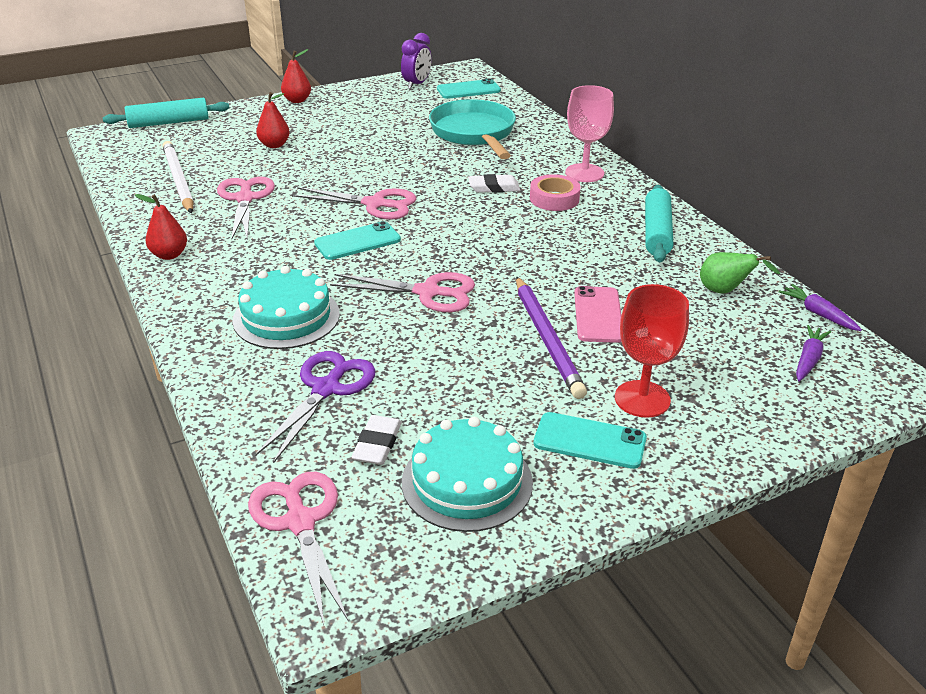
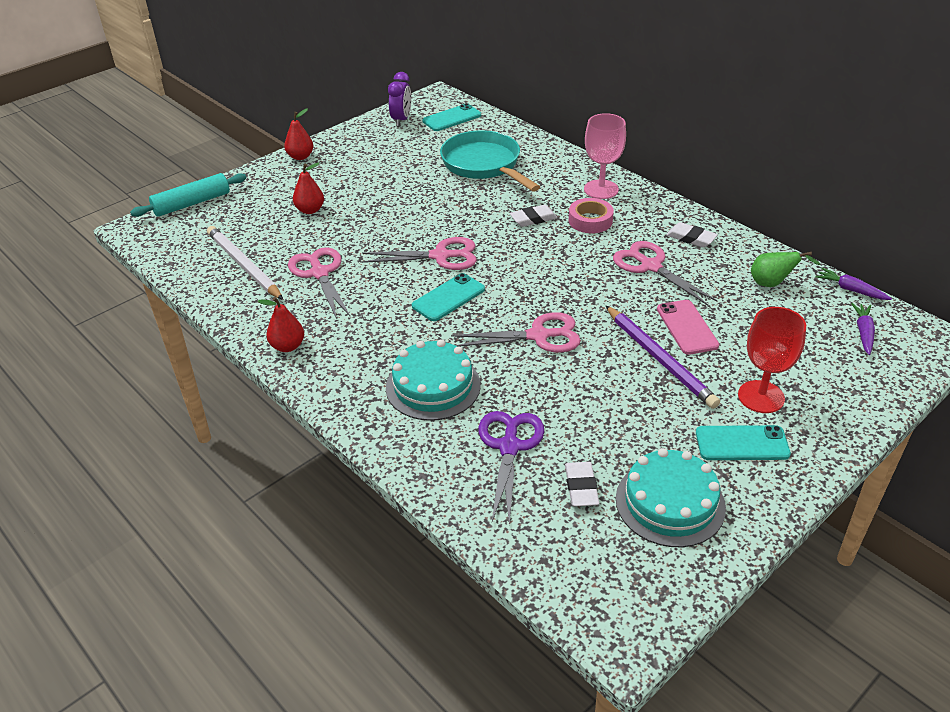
camera: 15 degrees left, 5 degrees up
pink scissors [248,472,348,625] -> pink scissors moved to [613,241,718,306]
turquoise rolling pin [645,185,673,263] -> white eraser [666,222,718,248]

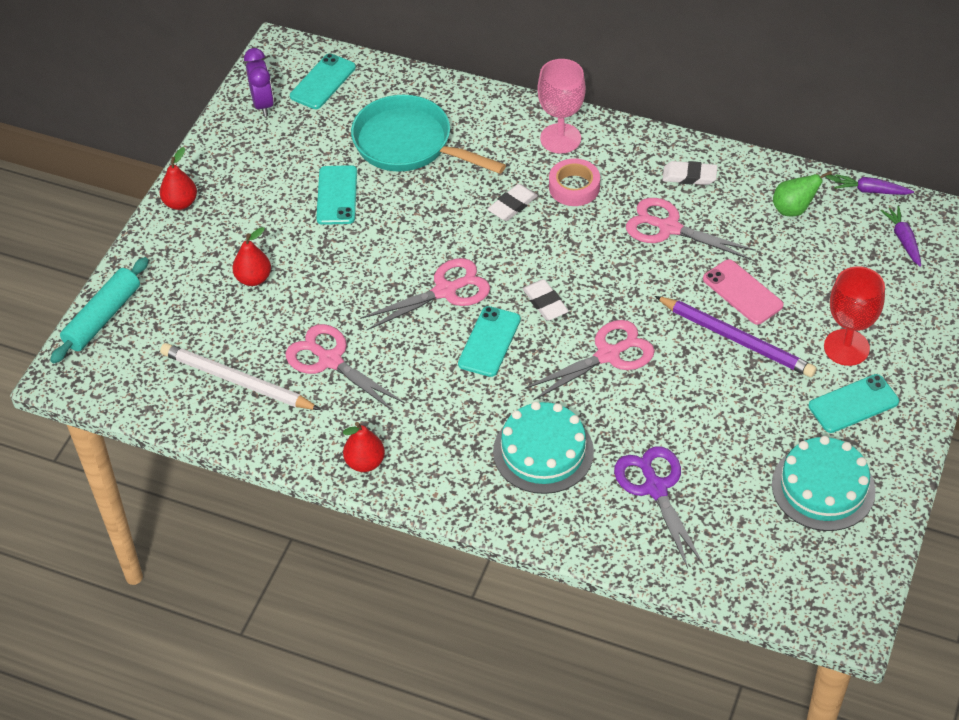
camera: 25 degrees left, 10 degrees up
white eraser [565,462,599,507] -> white eraser moved to [522,279,569,321]
none -> turquoise phone [316,165,357,225]

